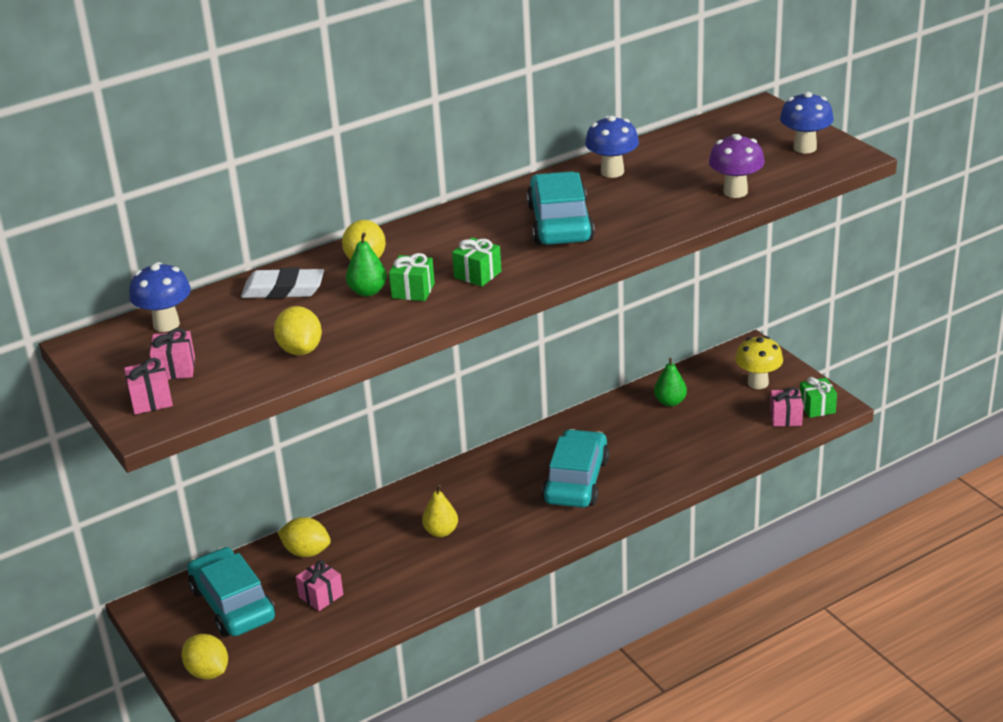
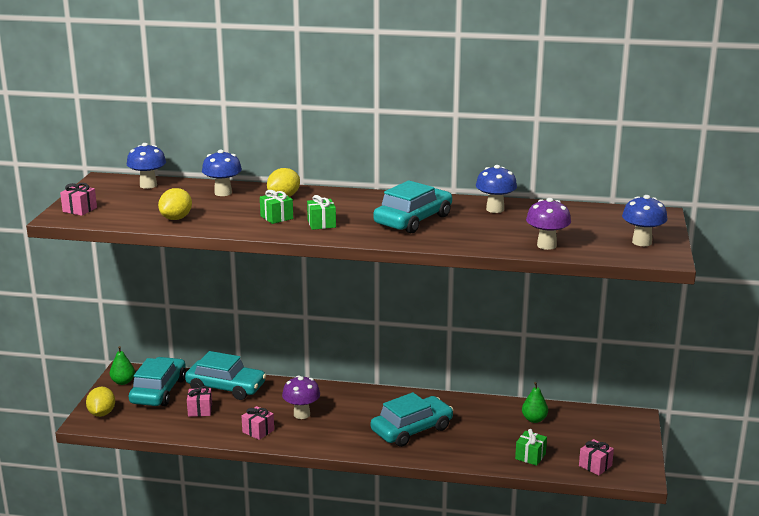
camera: 40 degrees right, 10 degrees down
pink gift [150,328,195,380] -> pink gift moved to [242,406,274,440]
white eraser [241,268,324,299] -> blue mushroom [202,150,242,196]
yellow lemon [277,517,331,557] -> turquoise car [185,351,267,400]
green pear [346,232,387,296] -> green pear moved to [110,346,135,385]
yellow pear [422,485,458,537] -> purple mushroom [282,375,320,419]
yellow mushroom [735,336,783,389] -> none
green gift [800,377,837,418] -> green gift moved to [515,429,547,466]

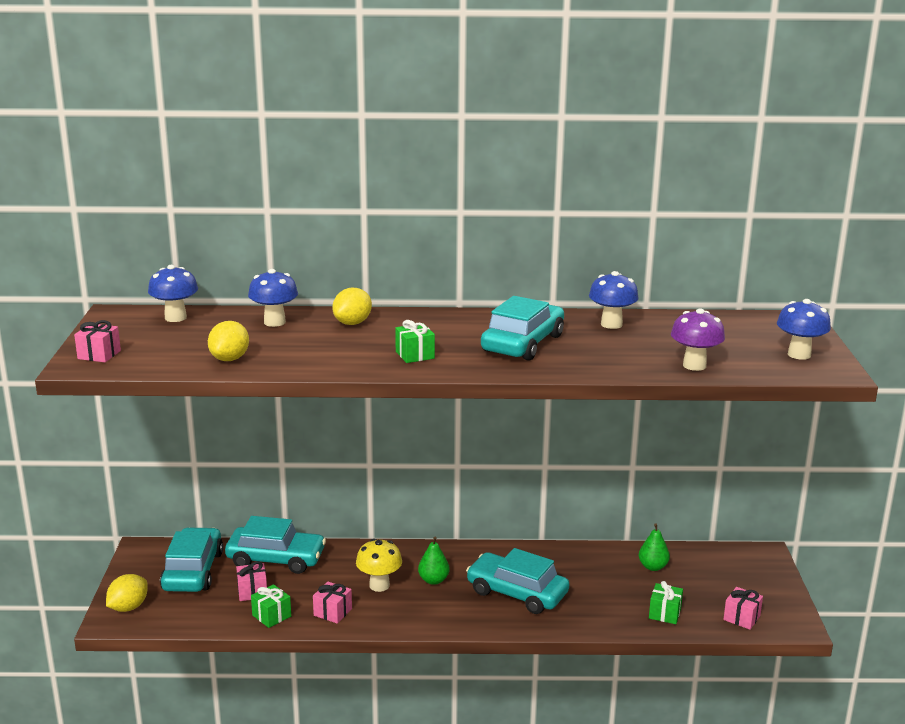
camera: 10 degrees left, 0 degrees up
yellow lemon [86,387,115,417] -> yellow lemon turned 45 degrees clockwise [106,574,148,612]
green pear [110,346,135,385] -> green pear moved to [418,536,450,585]
green gift [260,190,293,224] -> green gift moved to [251,584,291,628]
purple mushroom [282,375,320,419] -> yellow mushroom [356,539,402,592]
turquoise car [371,392,454,447] -> turquoise car turned 105 degrees counterclockwise [466,548,569,614]

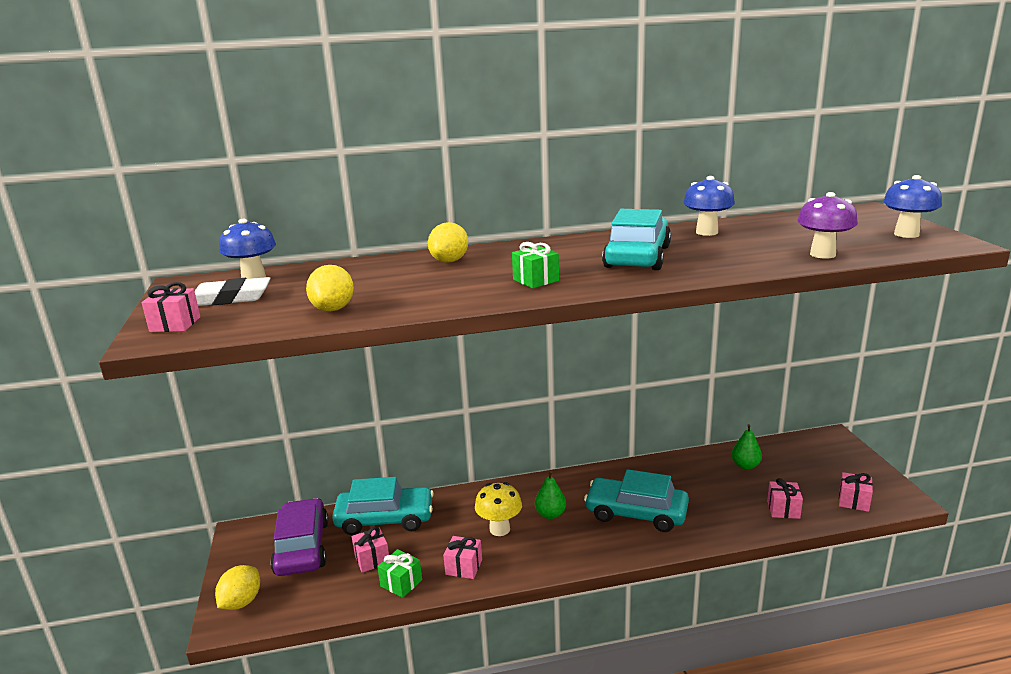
camera: 10 degrees left, 0 degrees up
turquoise car [160,527,223,592] -> purple car [270,498,328,576]
blue mushroom [248,269,298,327] -> none
green gift [649,581,683,624] -> pink gift [767,478,803,519]
none -> white eraser [195,277,271,306]

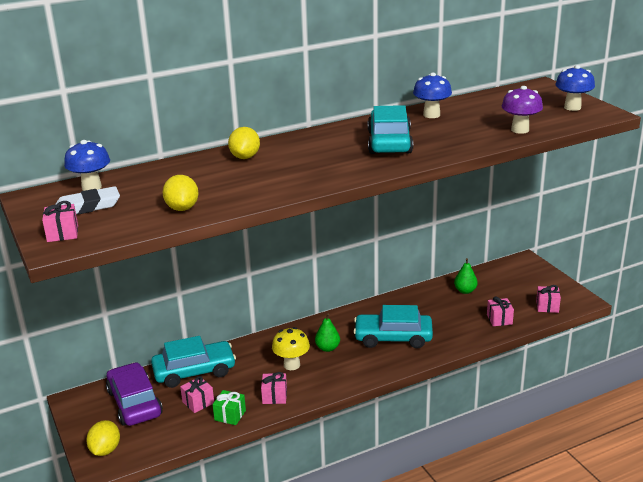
camera: 15 degrees left, 5 degrees up
green gift [512,242,559,288] -> none

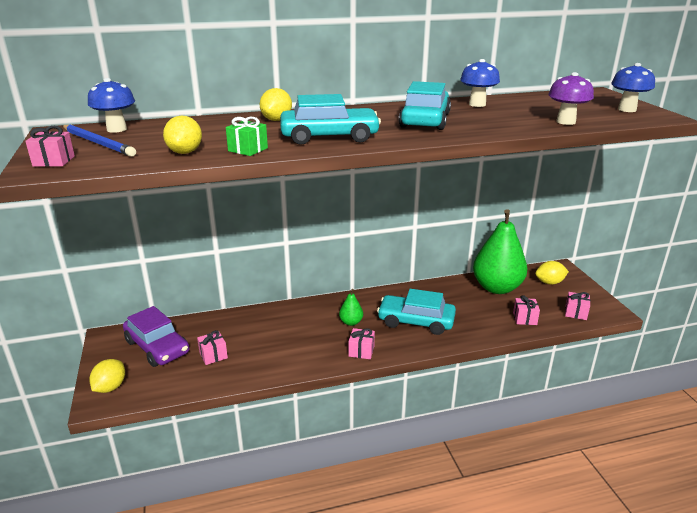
camera: 10 degrees right, 0 degrees up
white eraser [55,186,120,215] -> blue pencil [63,125,136,157]
purple car [106,362,163,426] -> purple car turned 150 degrees clockwise [123,306,189,367]
turquoise car [151,336,236,388] -> turquoise car moved to [280,94,381,145]
green gift [213,390,246,425] -> green gift moved to [226,117,268,156]
pink gift [261,372,287,404] -> pink gift moved to [349,328,375,359]
yellow mushroom [272,327,310,370] -> none
green pear [454,258,478,294] -> green pear [473,209,527,294], size x2.36
none -> yellow lemon [535,261,569,285]

